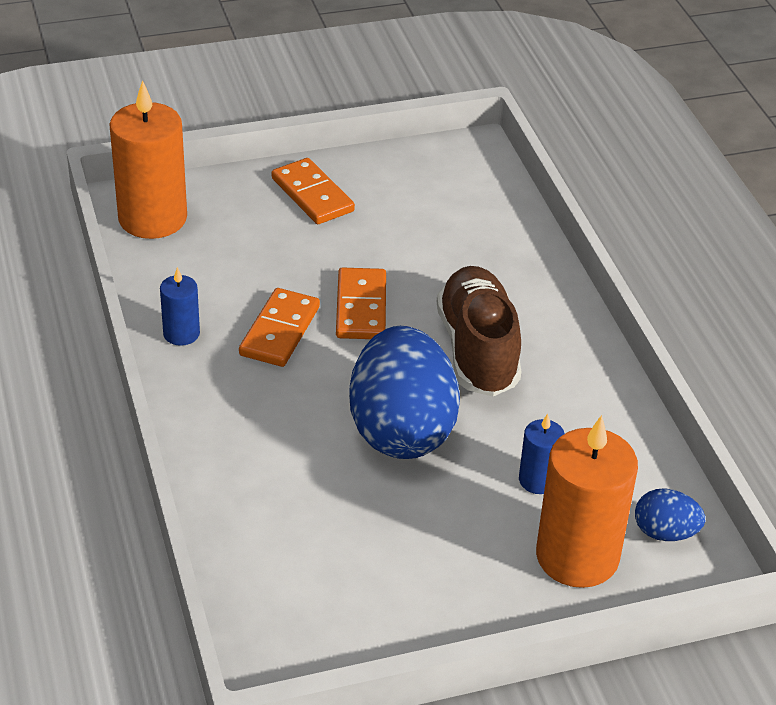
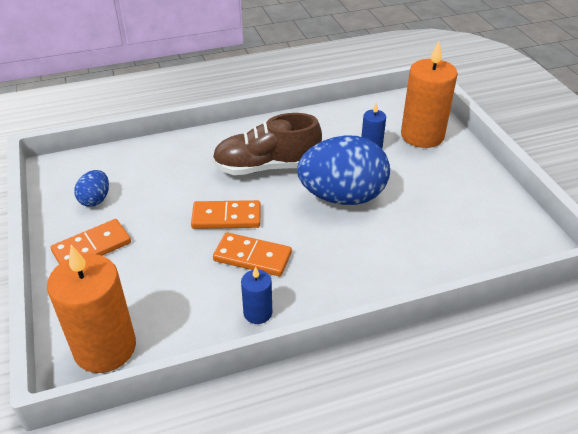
camera: 90 degrees left, 0 degrees up
blue egg [635,488,705,541] -> blue egg moved to [74,170,109,207]

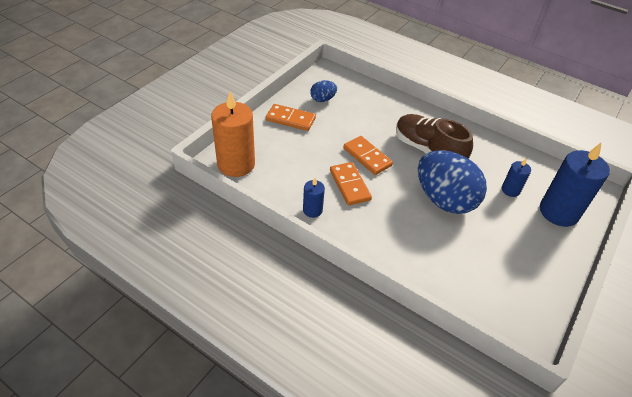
camera: 50 degrees right, 5 degrees up
orange candle [401,41,458,148] -> blue candle [540,143,610,227]

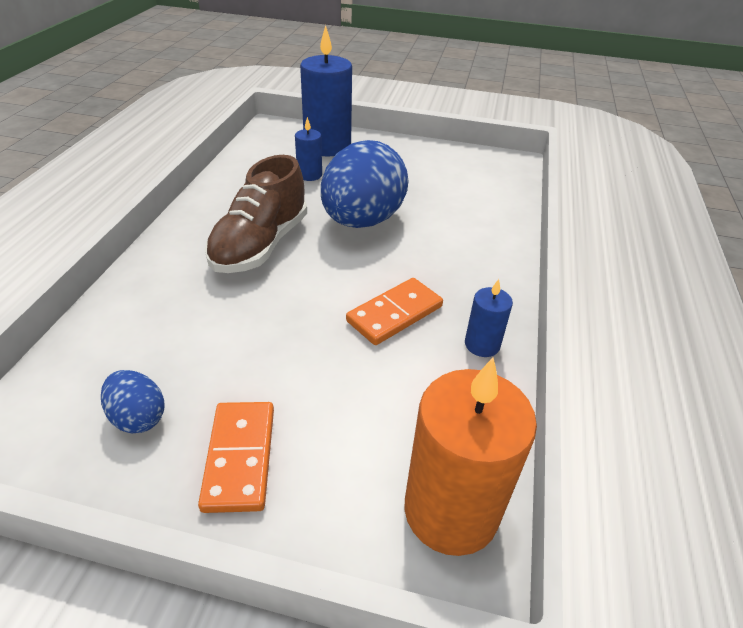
camera: 110 degrees left, 5 degrees down
orange domino [343,136,393,175] -> none

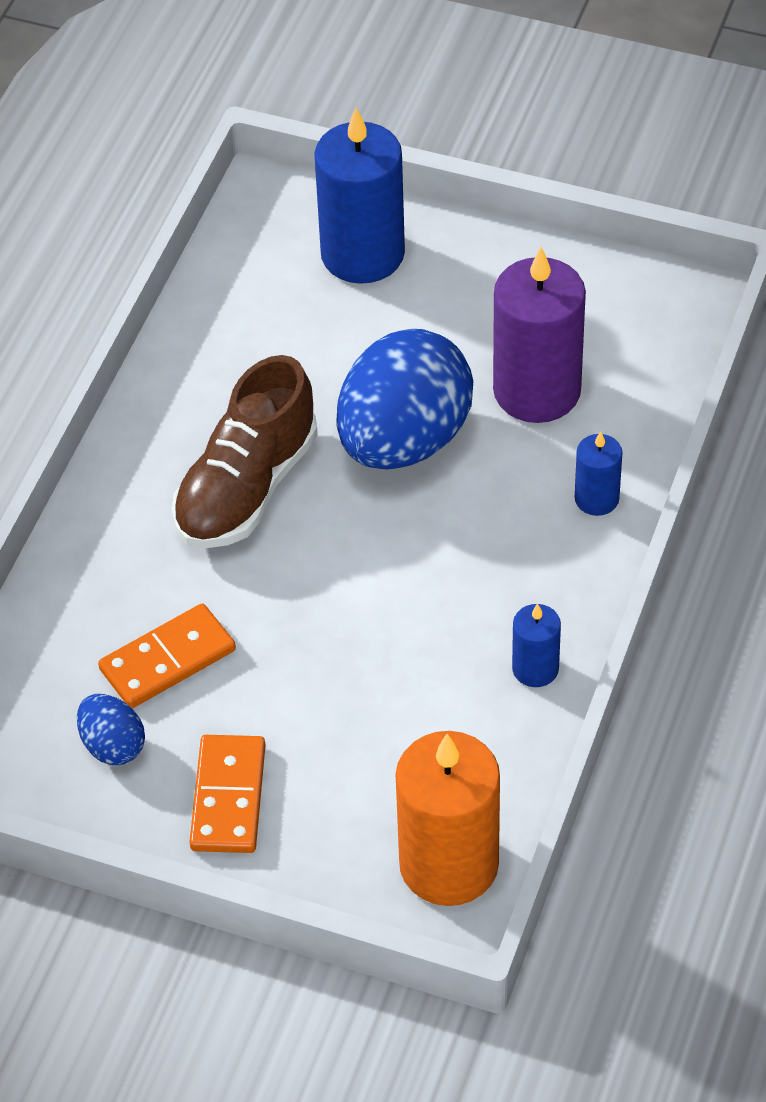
camera: 10 degrees right, 10 degrees up
blue candle [295,117,322,181] -> blue candle moved to [575,431,622,516]
orange domino [346,278,443,345] -> orange domino moved to [98,603,236,708]
none -> purple candle [493,247,586,423]

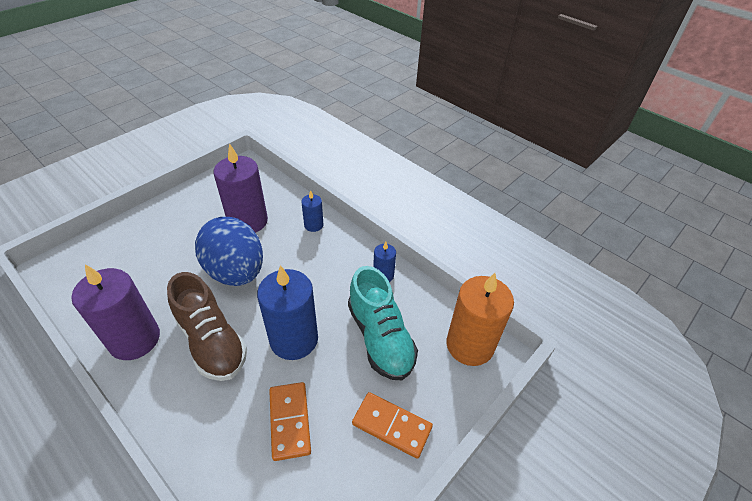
camera: 70 degrees left, 5 degrees down
blue egg [77,694,145,765] -> none
blue candle [314,108,405,284] -> blue candle moved to [257,265,318,360]
none -> purple candle [71,264,160,360]
none -> turquoise shoe [348,266,418,380]

